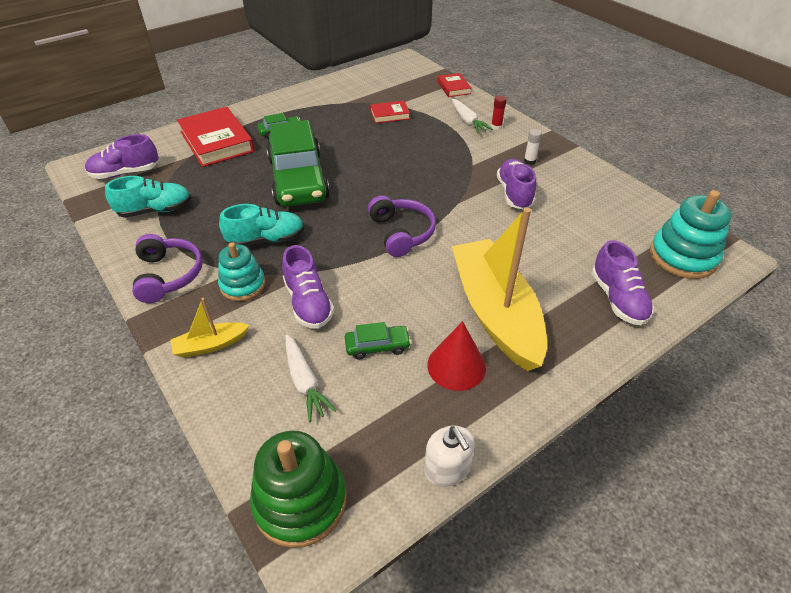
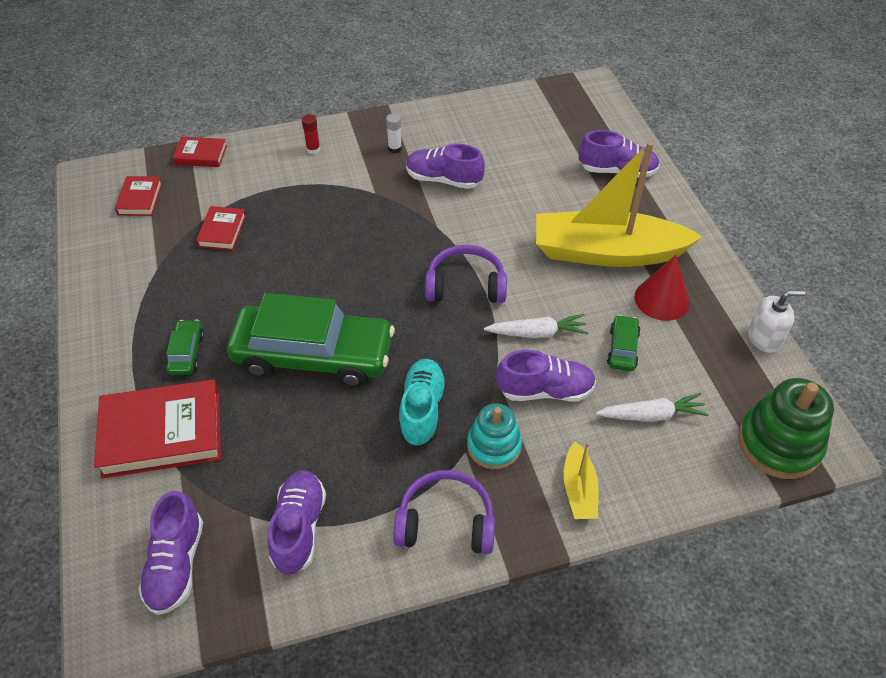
camera: 70 degrees left, 5 degrees up
turquoise shoe [105,176,191,218] -> purple shoe [267,470,326,575]
white carrot [452,99,492,134] -> white carrot moved to [484,314,589,338]
turquoise stacking toy [650,190,732,279] -> none
none -> red book [115,176,163,216]

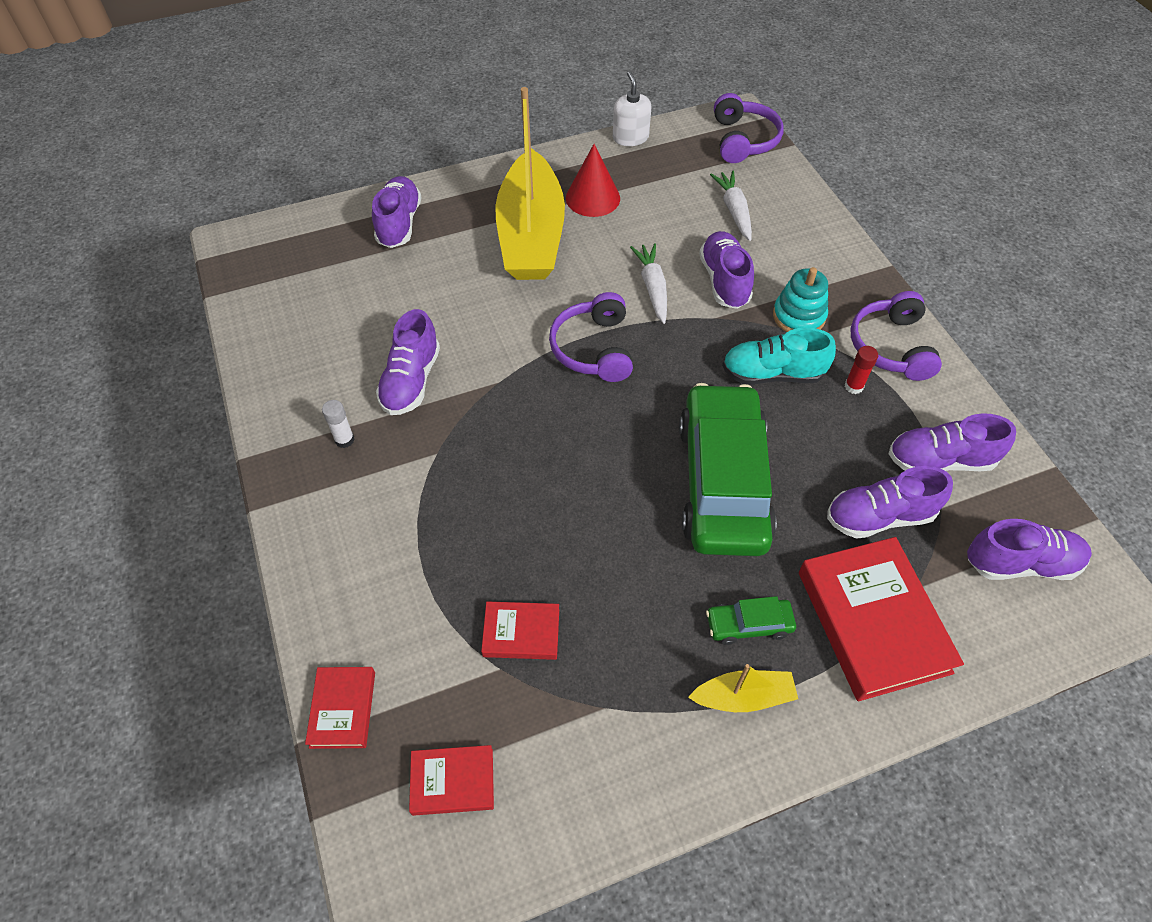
camera: 95 degrees left, 5 degrees up
red glue stick [302,114,320,154] -> red glue stick moved to [845,346,878,394]
yellow boat [564,441,599,519] -> yellow boat moved to [688,664,798,712]
green car [607,315,641,371] -> none
green stacking toy [738,378,834,479] -> purple headphones [714,93,784,163]
none -> purple shoe [827,466,953,539]

